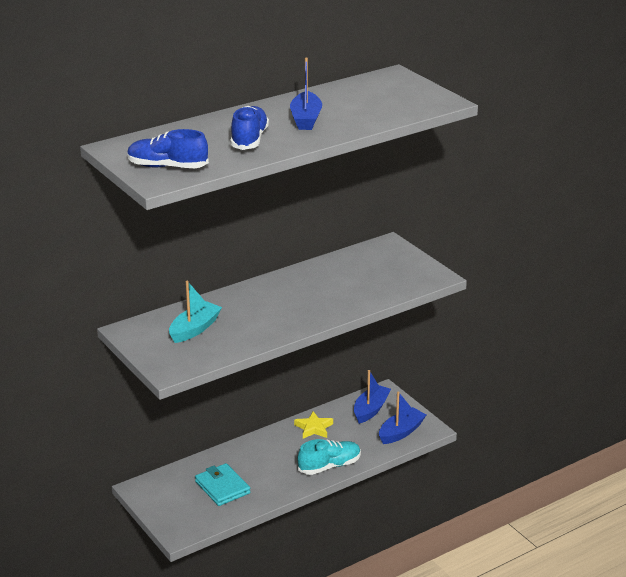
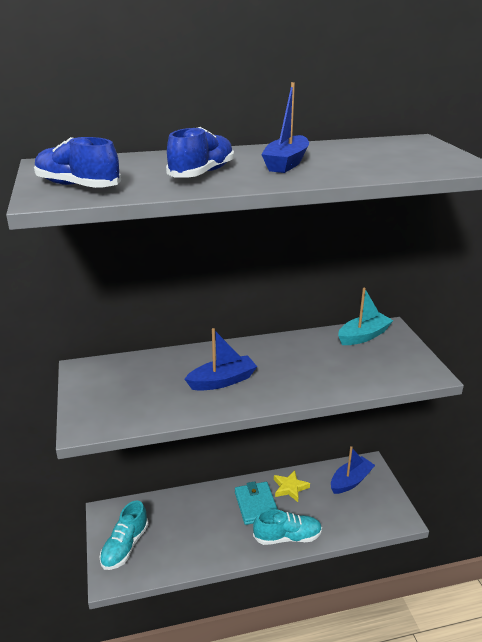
camera: 20 degrees right, 0 degrees up
turquoise boat [169,281,222,343] -> turquoise boat moved to [338,288,394,345]
turquoise wallet [195,463,250,506] -> turquoise wallet moved to [235,481,278,525]
blue boat [379,391,426,444] -> blue boat moved to [185,328,257,391]
none -> turquoise shoe [100,500,149,570]

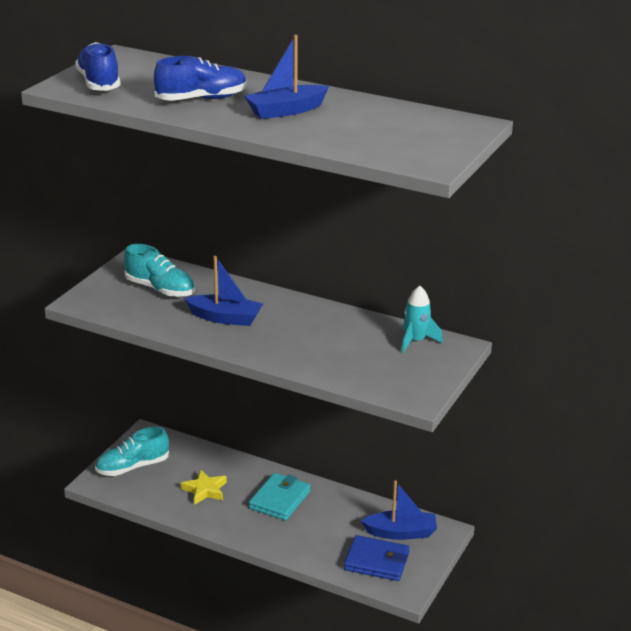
camera: 40 degrees right, 0 degrees up
turquoise shoe [253,509,322,545] -> turquoise shoe moved to [124,244,195,297]
yellow star [274,470,310,502] -> yellow star moved to [181,470,227,505]
turquoise boat [338,288,394,345] -> turquoise rocket [402,286,443,353]
none -> blue wallet [344,535,410,581]

